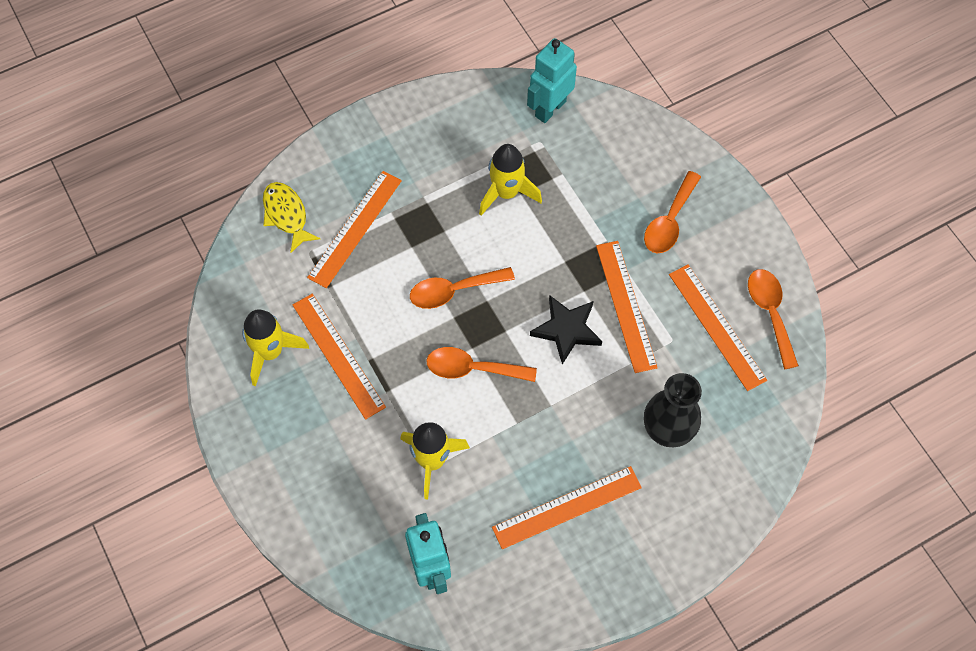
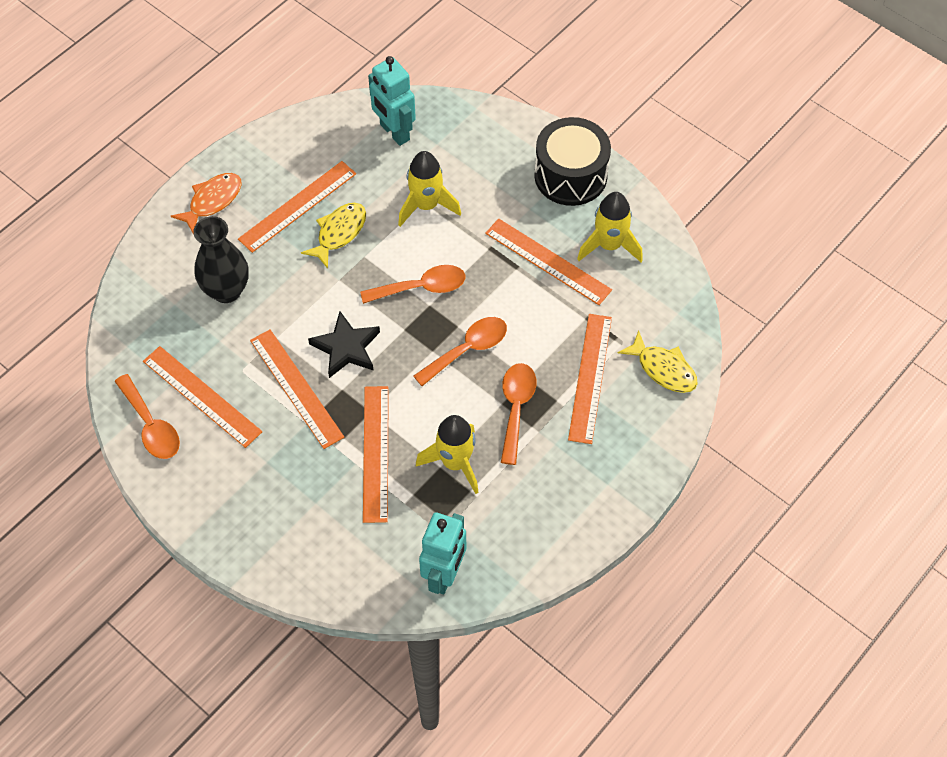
camera: 160 degrees right, 5 degrees down
orange spoon [644,171,701,253] -> orange spoon moved to [501,363,536,465]
none -> orange fish [171,173,242,235]
none -> yellow fish [301,203,366,269]
none -> orange ruler [363,386,389,523]
none -> black drum [534,117,611,206]

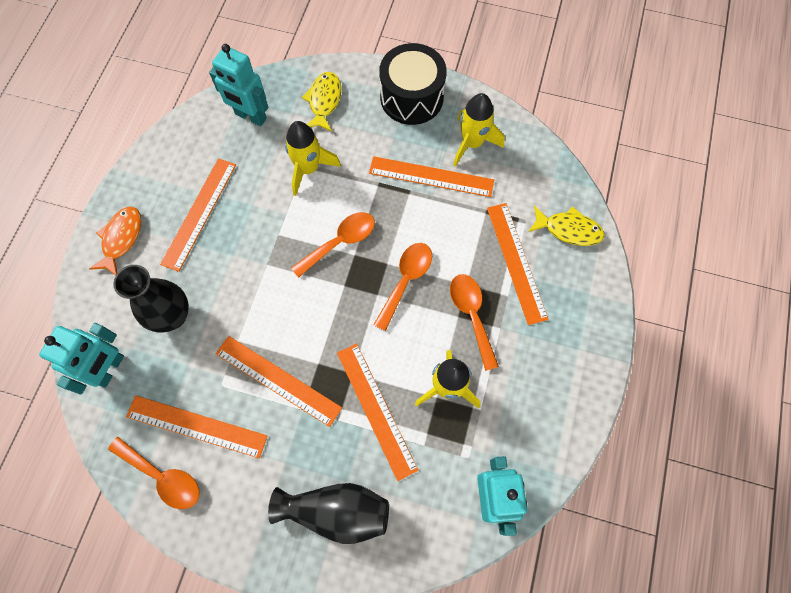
camera: 25 degrees left, 10 degrees up
yellow fish [301,203,366,269] -> yellow fish moved to [302,72,341,132]
black star [308,311,380,378] -> none
none -> turquoise robot [39,323,124,395]
none -> black vase [268,483,389,544]

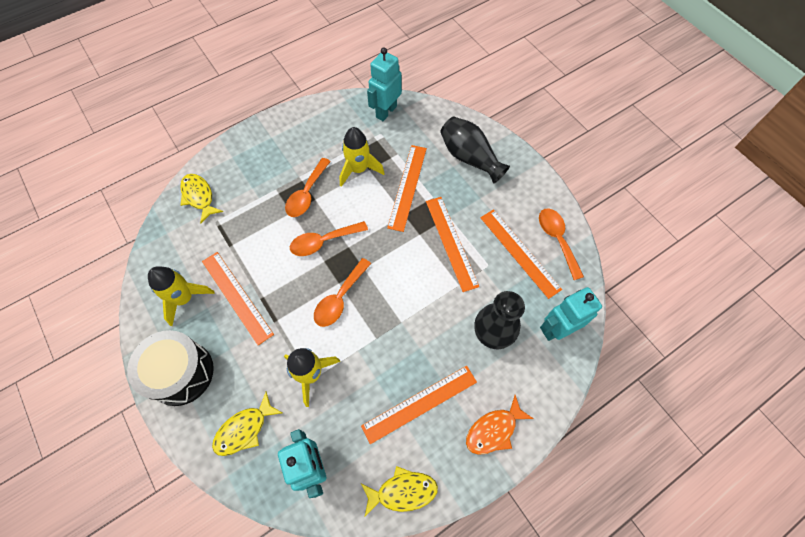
camera: 140 degrees left, 5 degrees down
orange spoon [291,212,375,278] -> orange spoon turned 60 degrees counterclockwise [314,258,371,327]
orange ruler [487,203,549,325] -> none
none -> yellow fish [361,466,438,516]

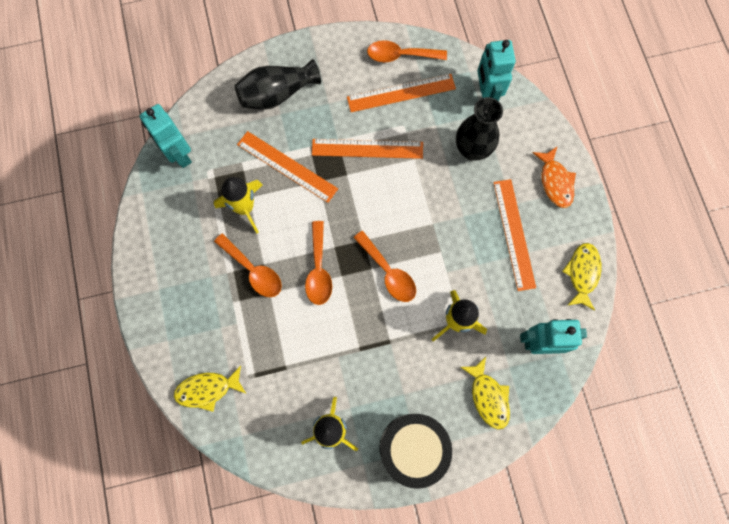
camera: 70 degrees left, 10 degrees up
orange ruler [202,252,274,345] -> none

